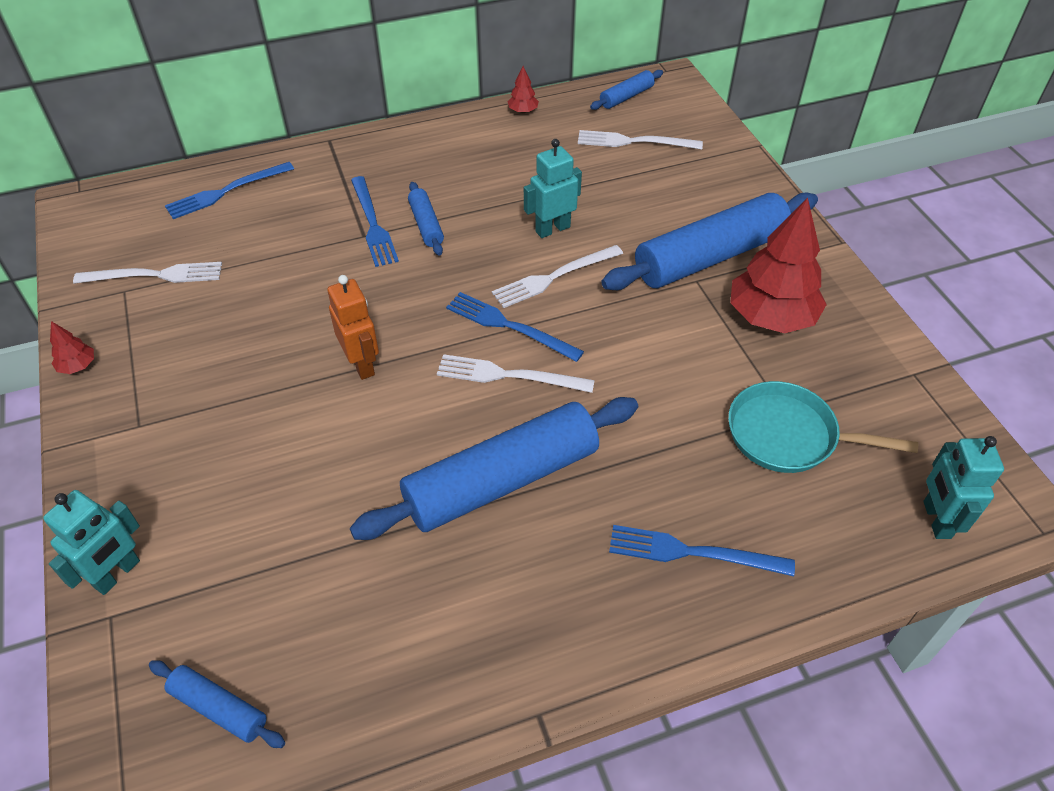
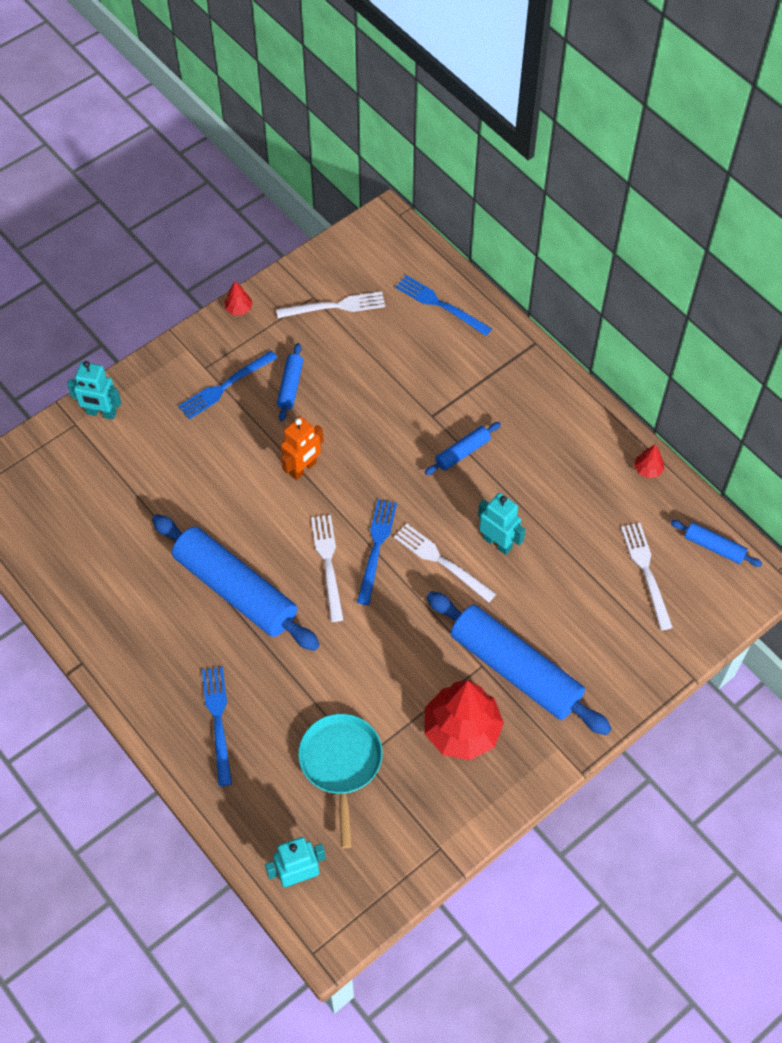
camera: 70 degrees right, 10 degrees up
white fork [73,262,222,284] -> white fork turned 75 degrees counterclockwise [276,292,385,318]
blue rolling pin [149,660,285,748] -> blue rolling pin moved to [277,343,303,421]
blue fork [351,176,399,267] -> blue fork moved to [178,350,278,419]

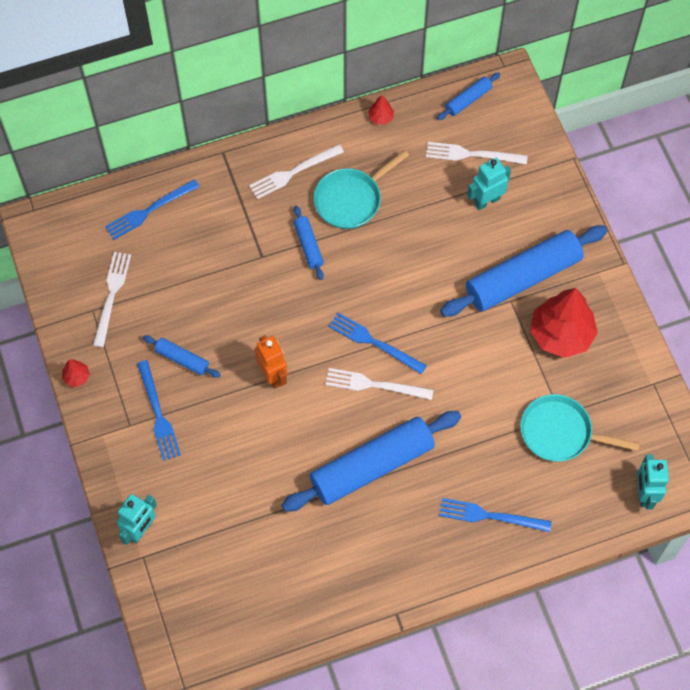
camera: 70 degrees left, 5 degrees up
white fork [394,523,496,603] -> white fork moved to [249,144,344,199]
turquoise robot [478,493,526,555] -> turquoise robot moved to [467,158,511,210]
none -> turquoise pan [313,150,409,229]

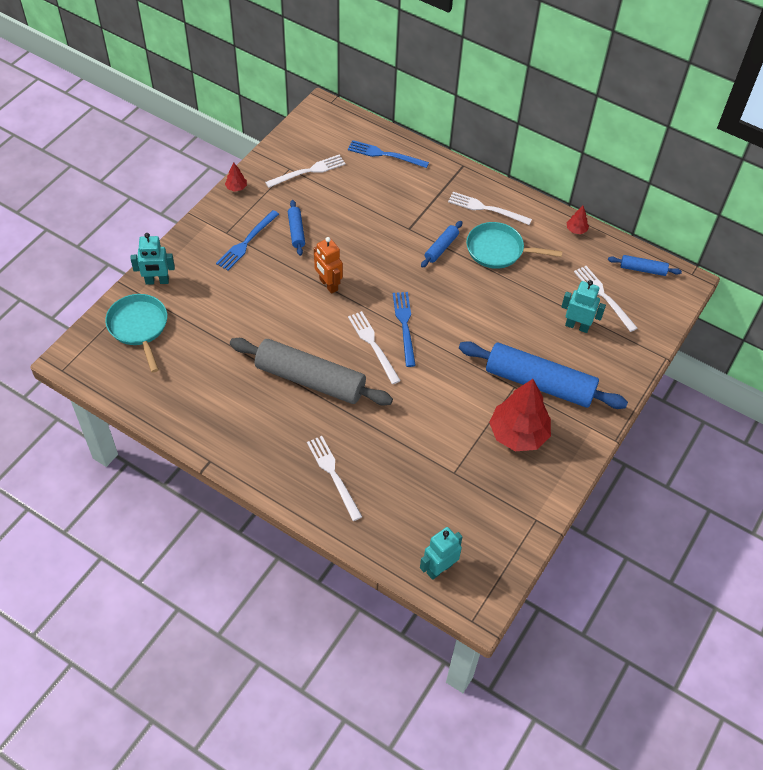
camera: 50 degrees right, 10 degrees down
orange robot [255,335,288,389] -> orange robot turned 120 degrees clockwise [314,237,343,294]
blue rolling pin [282,411,461,512] -> grey rolling pin [230,338,393,406]
blue fork [439,498,552,532] -> white fork [307,436,362,521]
turquoise pan [520,394,640,462] -> turquoise pan moved to [105,294,167,373]

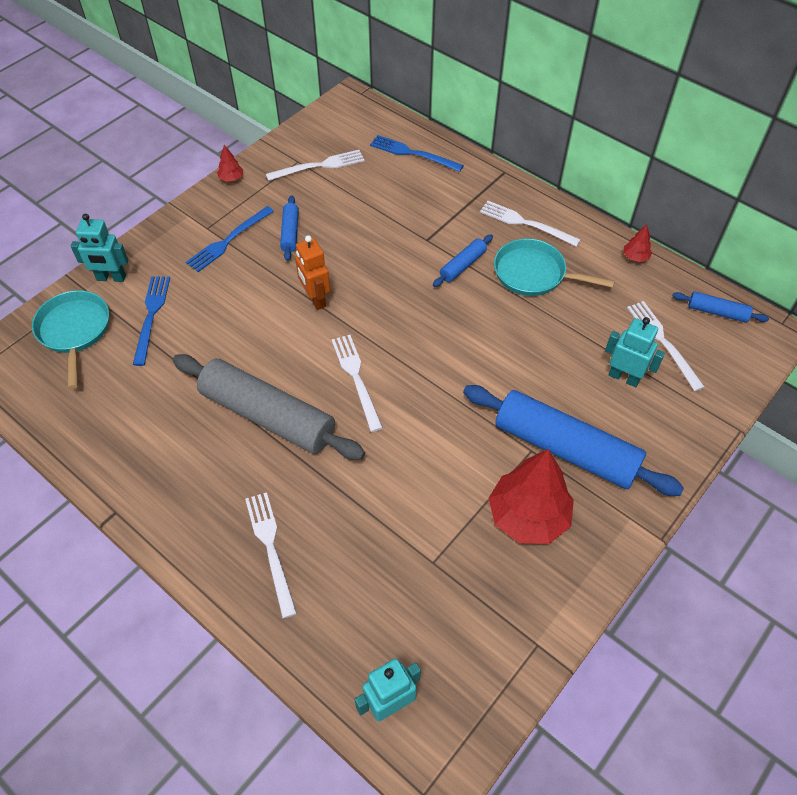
camera: 10 degrees right, 0 degrees up
blue fork [393,292,416,367] -> blue fork moved to [133,276,170,366]

